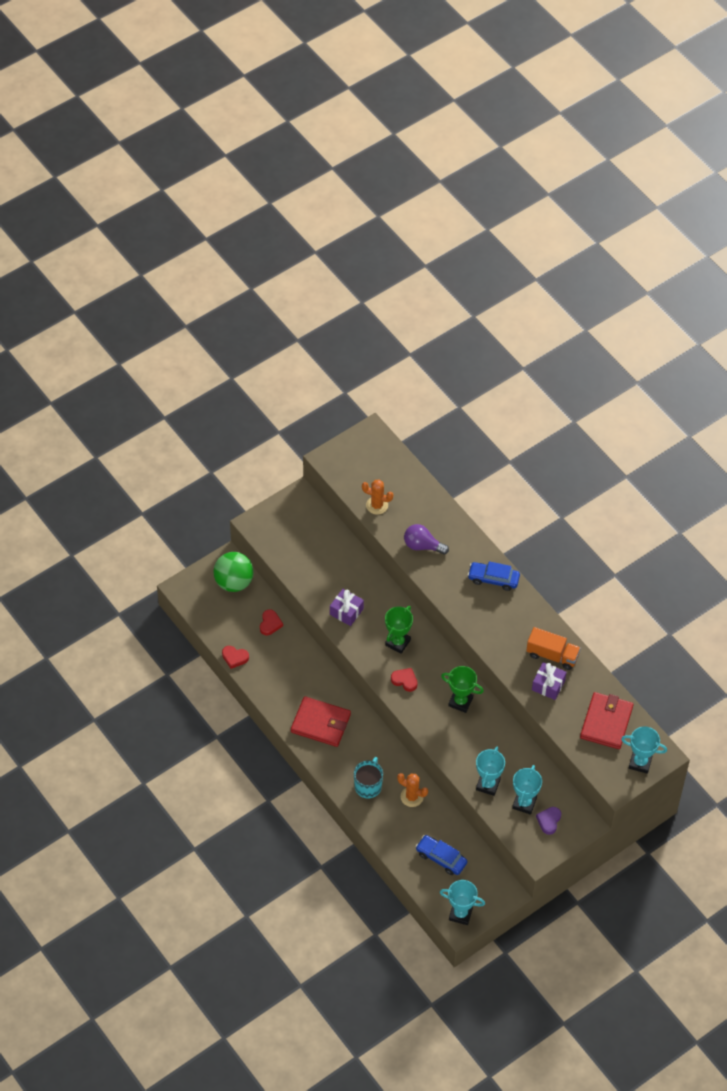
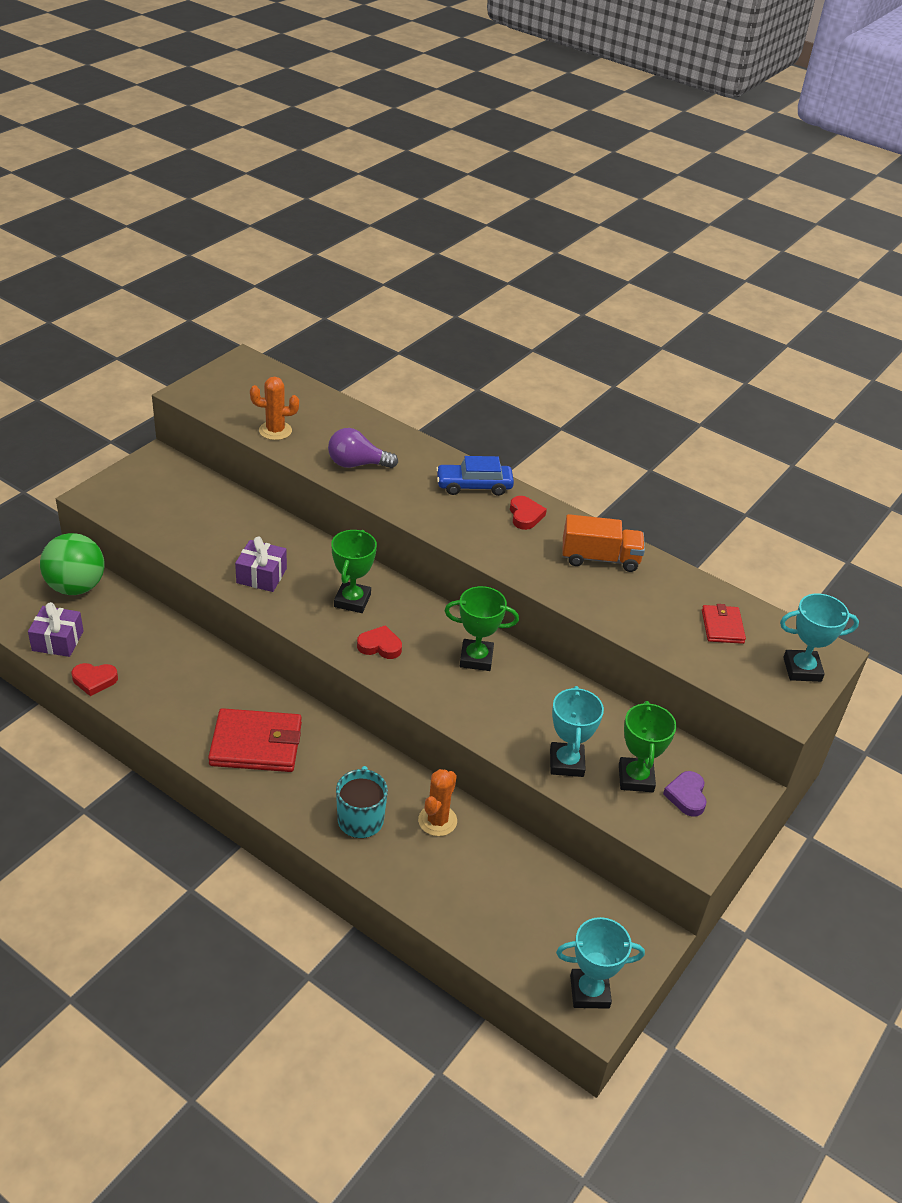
camera: 20 degrees left, 15 degrees down
red heart [260,609,283,635] -> red heart moved to [510,496,547,530]
orange cactus [397,773,428,807] -> orange cactus turned 75 degrees counterclockwise [418,769,457,836]
blue car [415,835,467,875] -> none
turquoise trophy [512,765,542,815] -> green trophy [619,701,677,792]
purple gift [532,662,566,700] -> purple gift moved to [28,602,84,657]
red wallet [580,692,634,749] -> red wallet [702,604,746,644], size x0.55

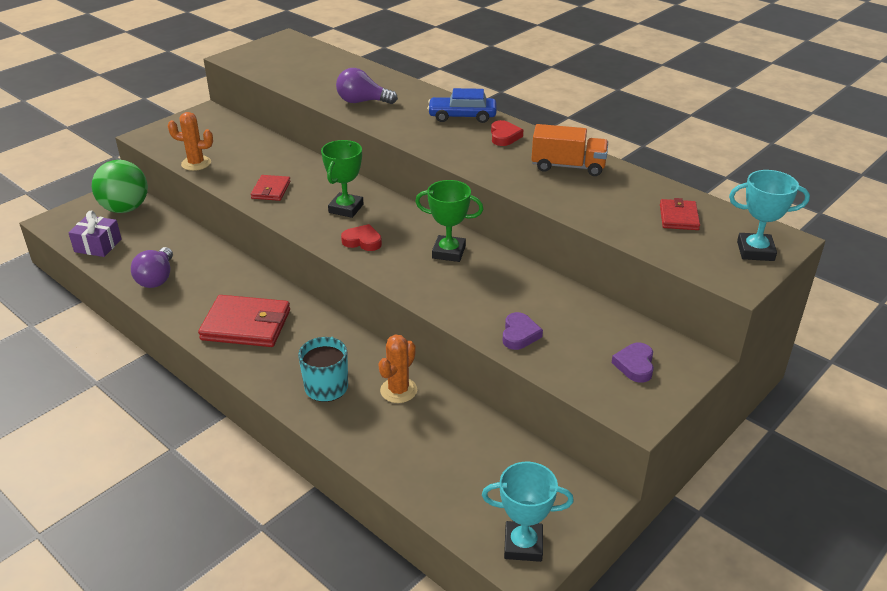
camera: 10 degrees right, 5 degrees down
red heart [72,663,118,696] -> none
purple gift [235,536,287,592] -> red wallet [251,175,291,201]
orange cactus [250,377,299,440] -> orange cactus moved to [167,112,213,171]
turquoise trophy [550,686,604,777] -> purple heart [503,312,543,350]
green trophy [619,701,677,792] -> none
none -> purple light bulb [131,247,173,288]

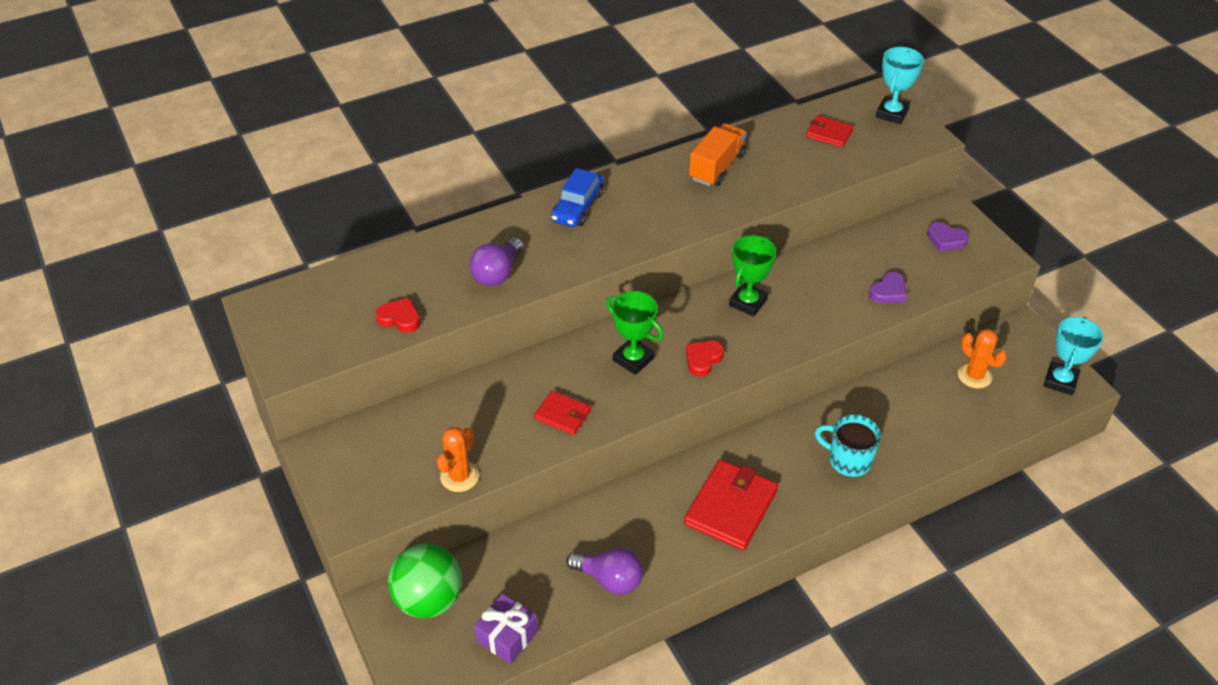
camera: 70 degrees left, 10 degrees up
orange cactus [379,334,417,403] -> orange cactus moved to [958,329,1007,388]
red heart [491,120,523,146] -> red heart moved to [375,298,420,333]
purple heart [503,312,543,350] -> purple heart turned 105 degrees clockwise [869,272,907,303]

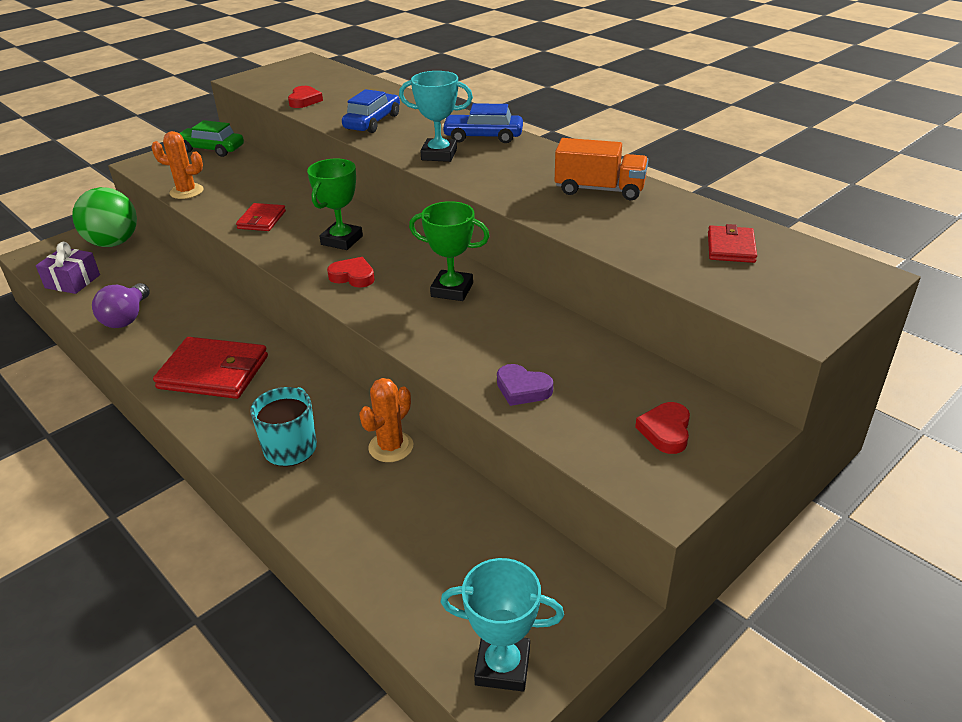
camera: 75 degrees right, 10 degrees down
purple light bulb [469,238,524,286] -> blue car [342,89,400,133]
turquoise trophy [876,47,924,124] -> turquoise trophy moved to [399,71,473,162]
purple heart [927,222,969,252] -> red heart [635,402,690,454]
orange cactus [958,329,1007,388] -> orange cactus moved to [359,378,413,462]
none -> green car [180,120,244,157]

